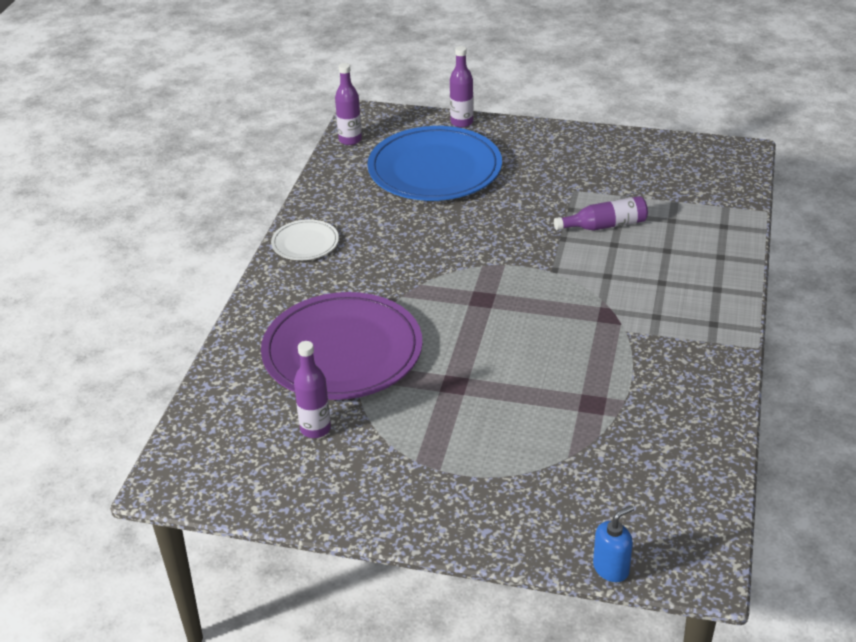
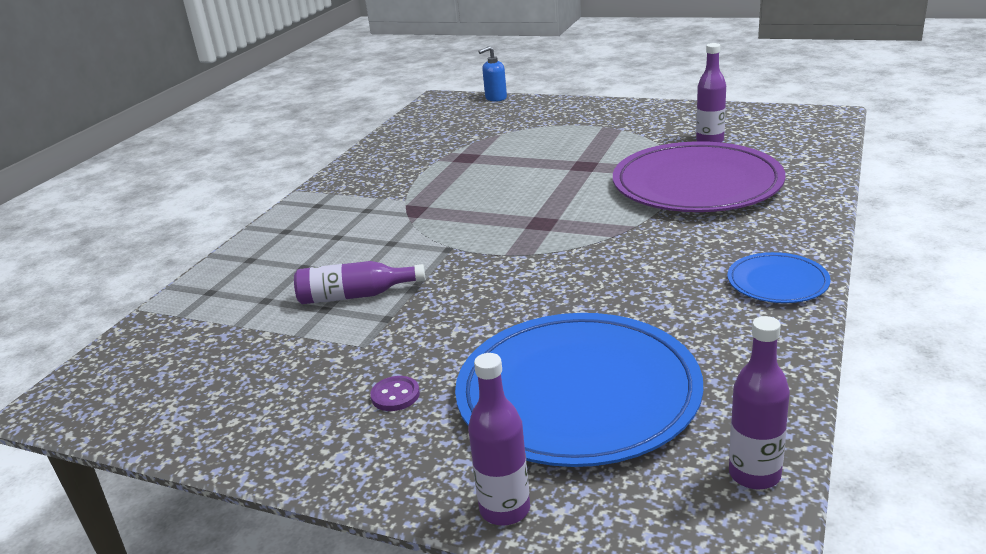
camera: 170 degrees left, 10 degrees down
white plate [271,219,339,260] -> blue plate [728,252,831,303]
none -> purple button [370,376,420,411]

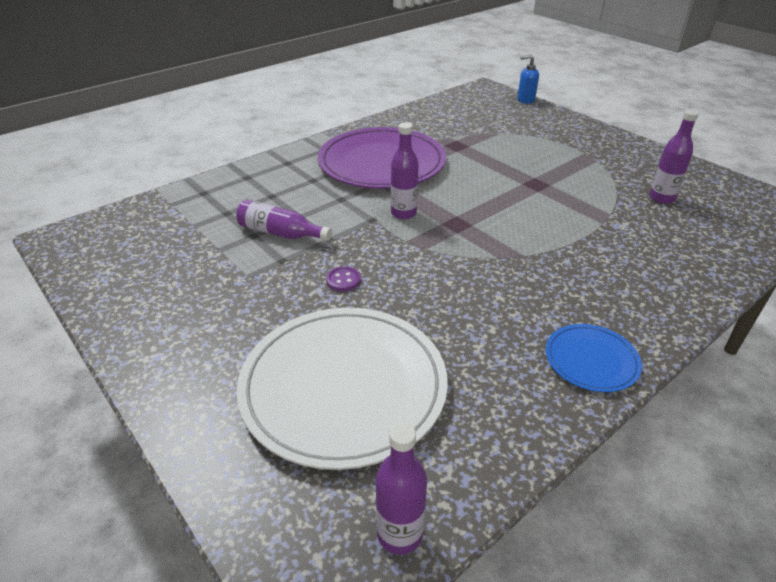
camera: 25 degrees right, 10 degrees up
purple button [370,376,420,411] -> purple button moved to [326,266,361,292]
blue plate [455,313,703,467] -> white plate [237,308,448,470]
purple bottle [468,353,530,526] -> purple bottle moved to [391,122,419,219]
purple plate [613,141,785,212] -> purple plate moved to [318,127,446,189]

